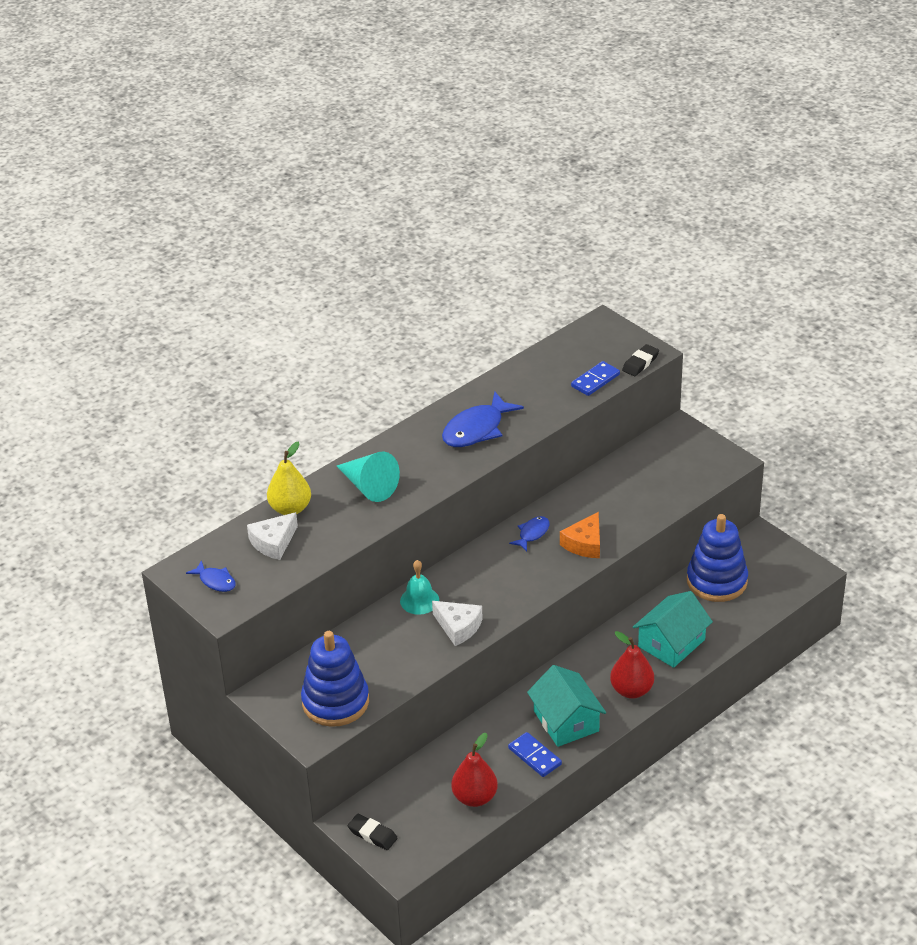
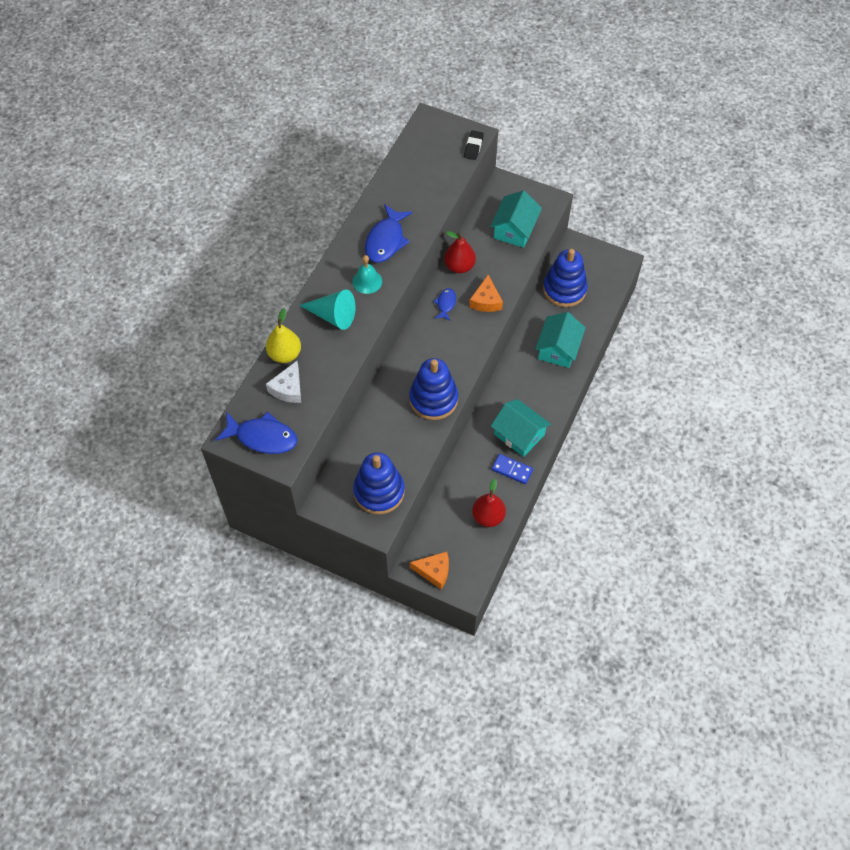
camera: 25 degrees left, 20 degrees up
blue fish [186,560,236,592] -> blue fish [215,412,297,454], size x1.85
black eraser [348,814,398,850] -> orange cheese [410,552,449,589]
turquoise bell [400,560,439,615] -> turquoise bell moved to [352,255,382,294]
white cheese [432,601,483,646] -> blue stacking toy [409,358,458,420]
blue domino [571,361,620,396] -> none
red pear [610,631,654,699] -> red pear moved to [444,231,476,274]
none -> turquoise house [490,190,542,248]

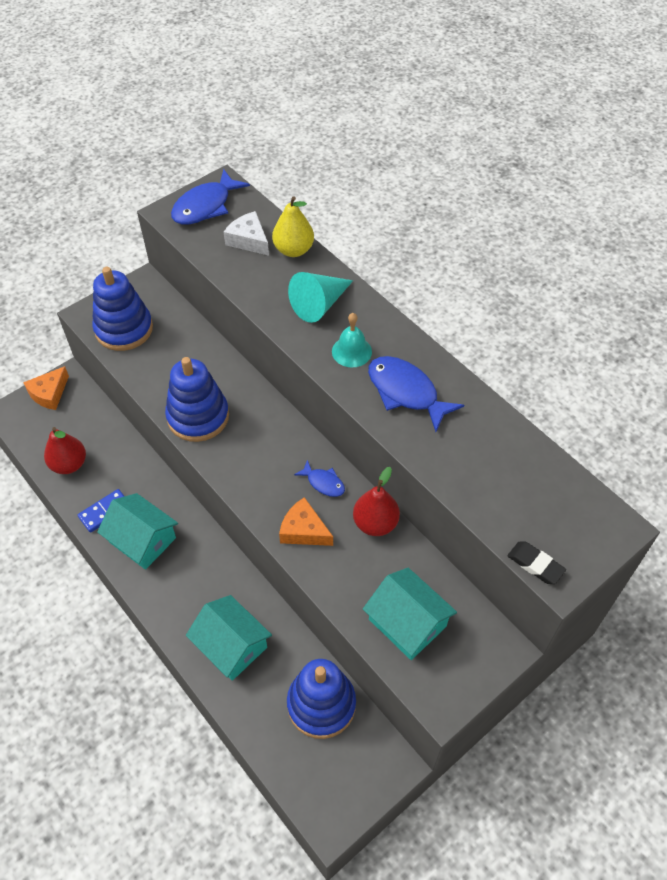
camera: 115 degrees right, 5 degrees down
turquoise house [491,399,551,457] -> turquoise house turned 60 degrees clockwise [97,493,178,570]

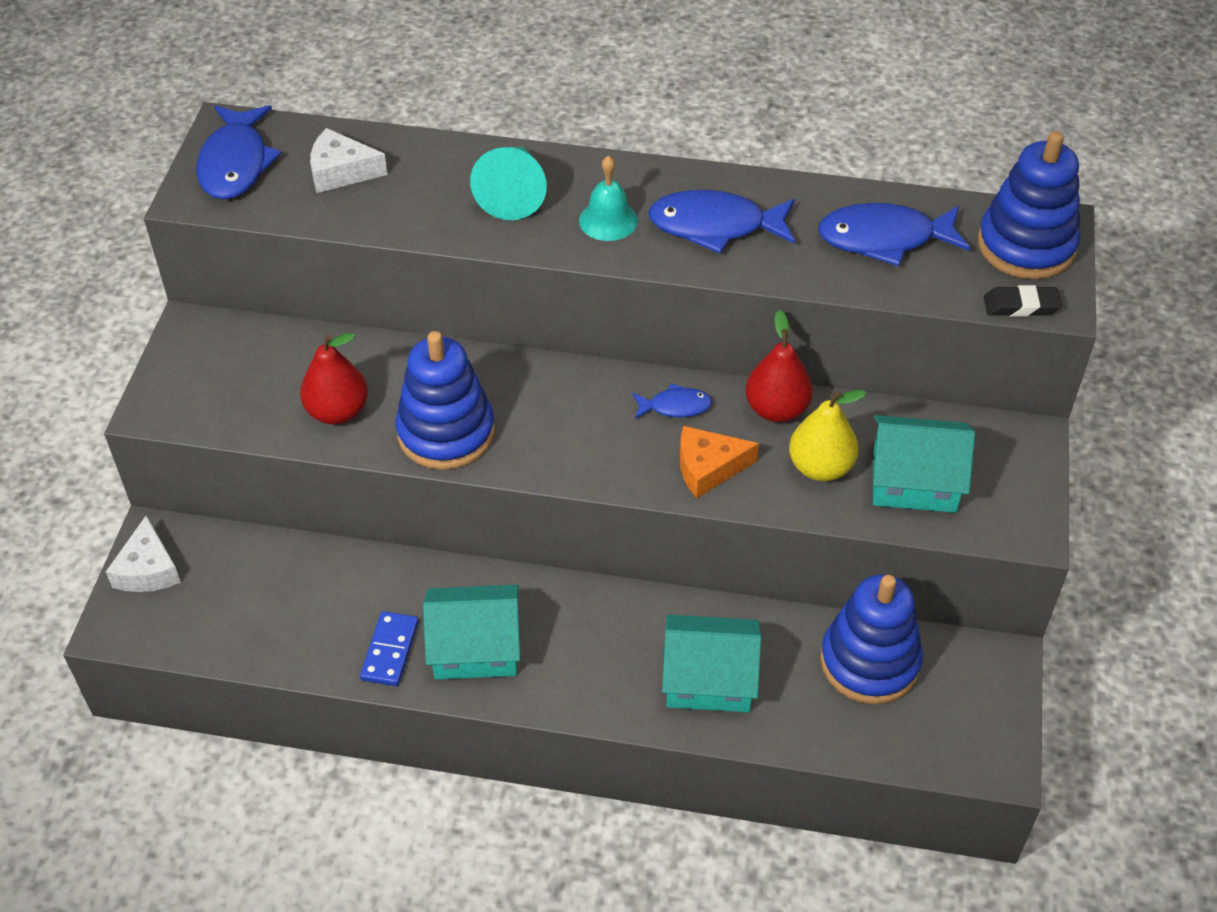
camera: 40 degrees left, 5 degrees down
orange cheese [23,366,69,410] -> white cheese [106,516,181,592]
red pear [44,427,86,474] -> red pear moved to [300,333,368,424]
blue stacking toy [92,267,153,351] -> blue stacking toy moved to [978,131,1081,279]
yellow pear [272,196,314,257] -> yellow pear moved to [789,390,867,481]
none -> blue fish [818,203,970,266]

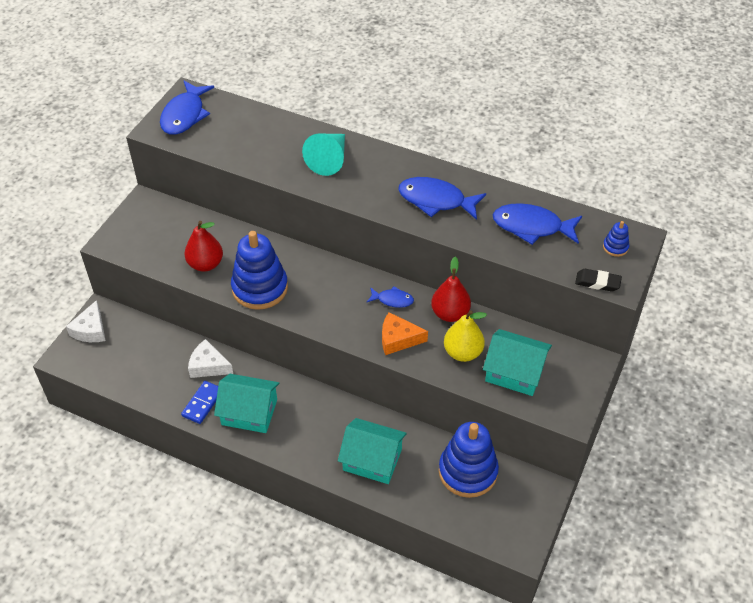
camera: 15 degrees right, 0 degrees up
white cheese [310,128,388,193] -> white cheese moved to [188,339,233,378]
turquoise bell [579,155,638,241] -> none
blue stacking toy [978,131,1081,279] -> blue stacking toy [603,221,629,257], size x0.43

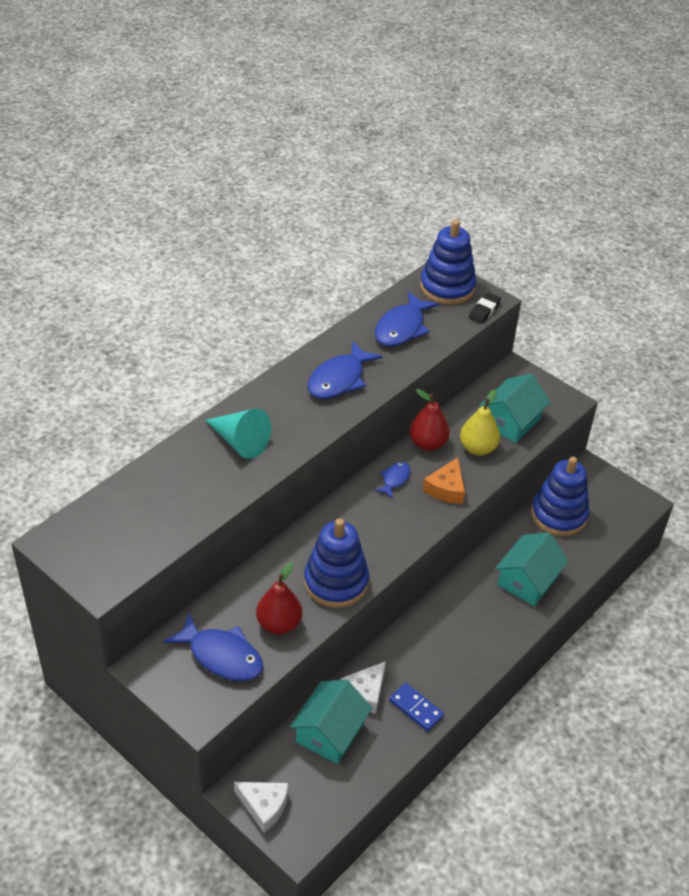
camera: 75 degrees left, 5 degrees down
blue fish [160,81,214,135] -> blue fish moved to [163,612,263,681]
turquoise house [214,374,280,433] -> turquoise house moved to [290,680,372,764]
blue stacking toy [603,221,629,257] -> blue stacking toy [420,220,476,305], size x2.32

